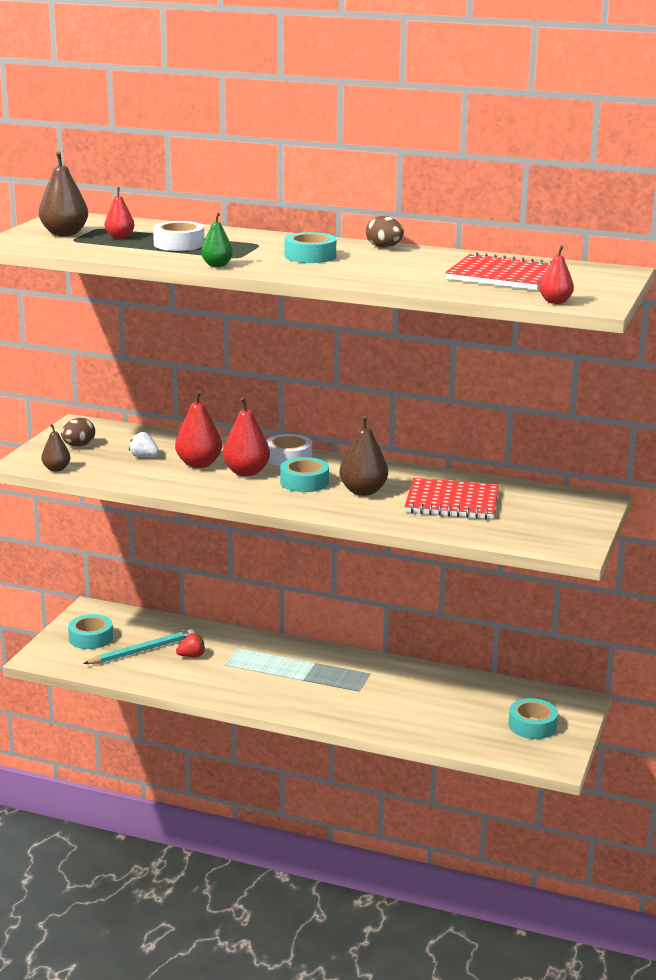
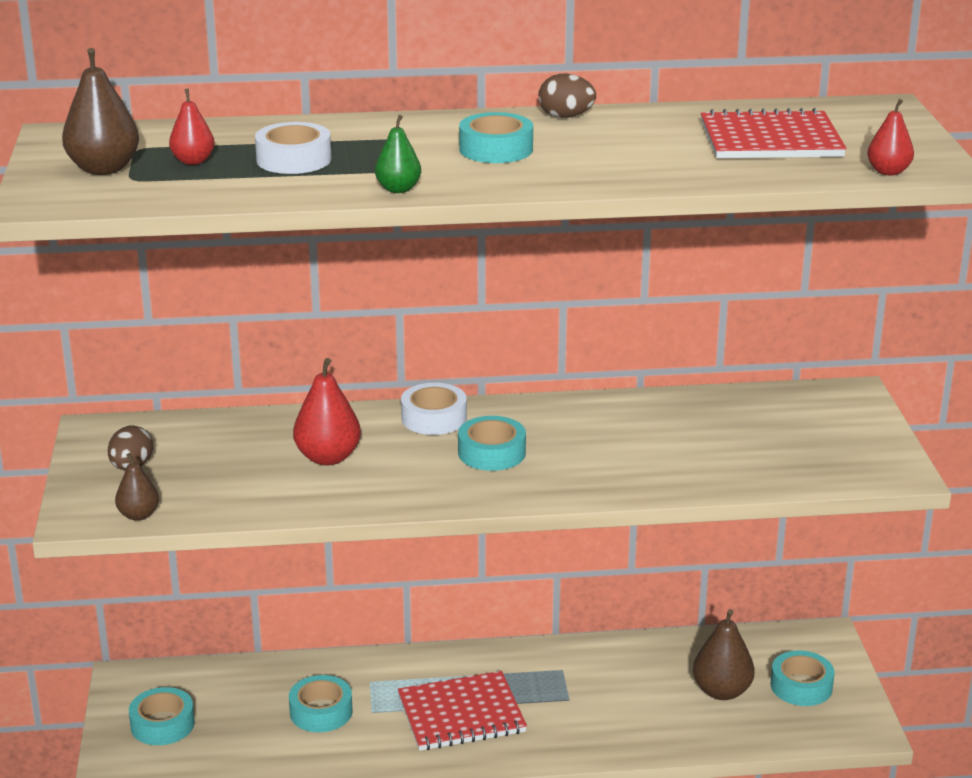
camera: 25 degrees left, 5 degrees up
turquoise pencil [83,629,195,664] -> none
white strawberry [129,432,159,457] -> none
red strawberry [176,633,205,657] -> turquoise tape [289,675,353,732]
red pear [223,398,270,476] -> none
brown pear [340,415,388,496] -> brown pear moved to [693,609,755,700]
red notebook [405,478,499,519] -> red notebook moved to [398,671,527,751]

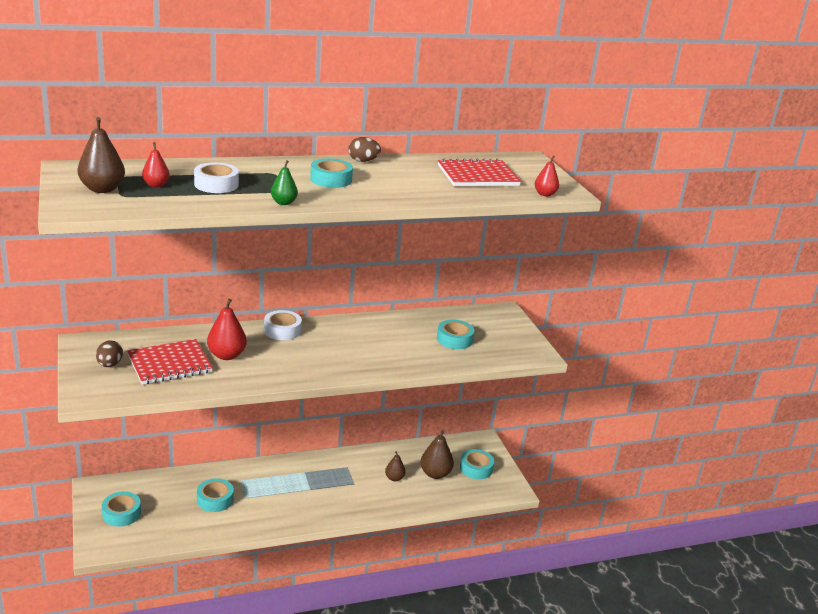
camera: 15 degrees left, 0 degrees up
brown pear [115,453,159,521] -> brown pear moved to [385,451,406,481]
red notebook [398,671,527,751] -> red notebook moved to [127,339,213,385]
turquoise tape [458,416,526,471] -> turquoise tape moved to [437,319,475,349]

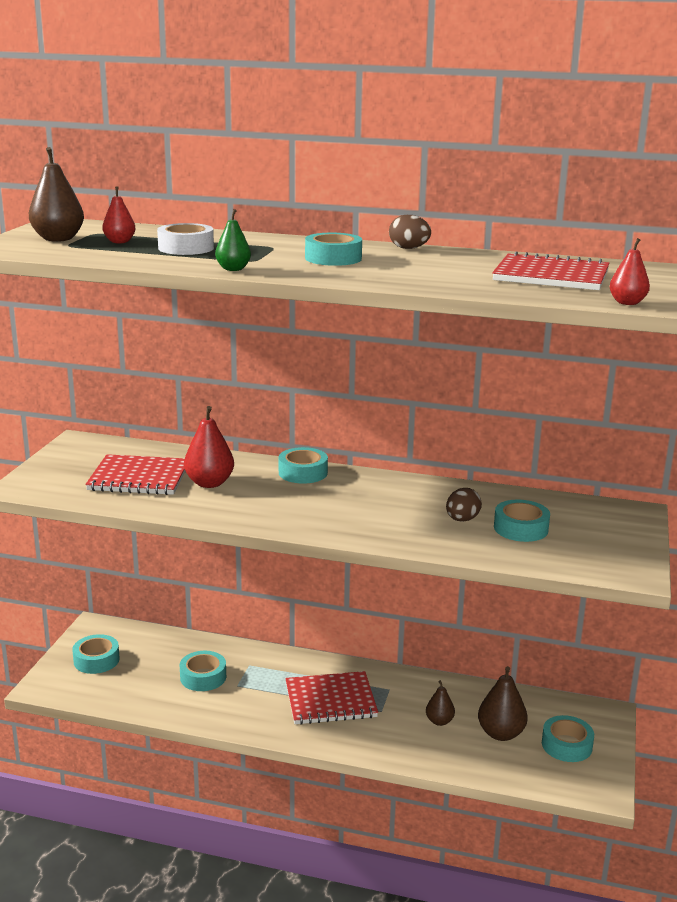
camera: 35 degrees right, 5 degrees down
brown egg [96,340,123,367] -> brown egg moved to [446,488,482,522]
white tape [264,310,302,340] -> turquoise tape [279,447,328,484]
none -> red notebook [285,671,378,725]

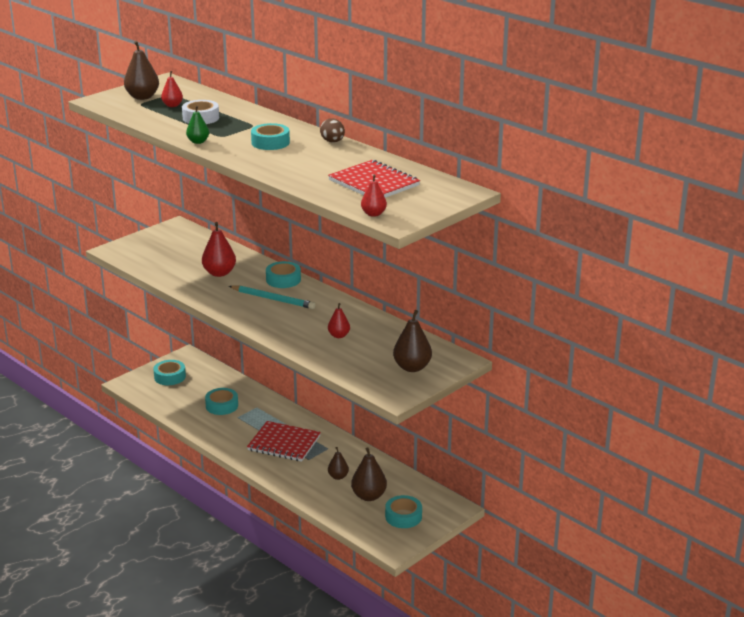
camera: 30 degrees right, 5 degrees up
red notebook [85,454,186,495] -> none
brown egg [446,488,482,522] -> red pear [328,303,350,338]
turquoise tape [494,500,550,542] -> none
none -> turquoise pencil [229,286,315,309]
none -> brown pear [393,310,432,372]

